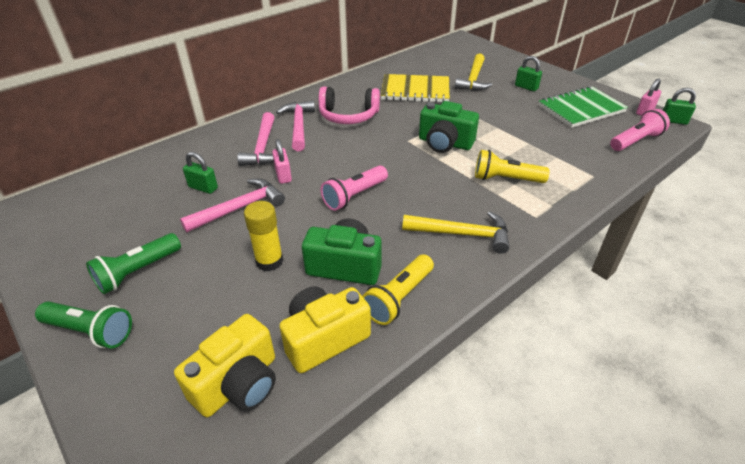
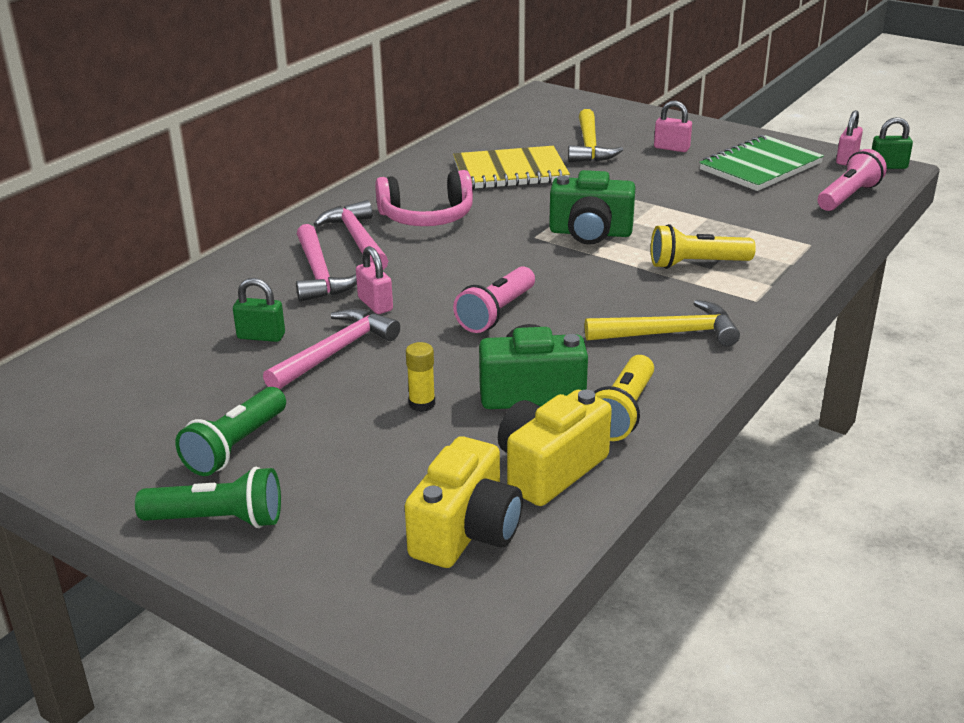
camera: 15 degrees left, 10 degrees down
yellow glue stick [244,201,283,271] -> yellow glue stick [406,342,435,412], size x0.66
green padlock [515,56,542,91] -> pink padlock [654,101,692,152]

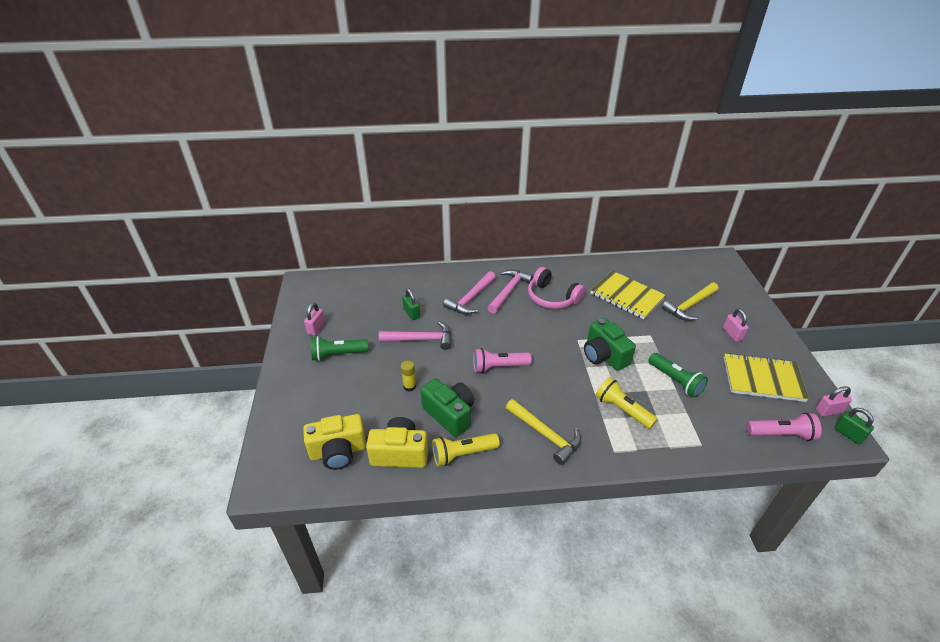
camera: 50 degrees right, 10 degrees up
green flashlight [135,467,281,528] -> green flashlight moved to [648,353,708,398]
pink padlock [356,246,393,314] -> pink padlock moved to [304,303,326,336]
green notebook [699,135,824,191] -> yellow notebook [724,353,809,402]

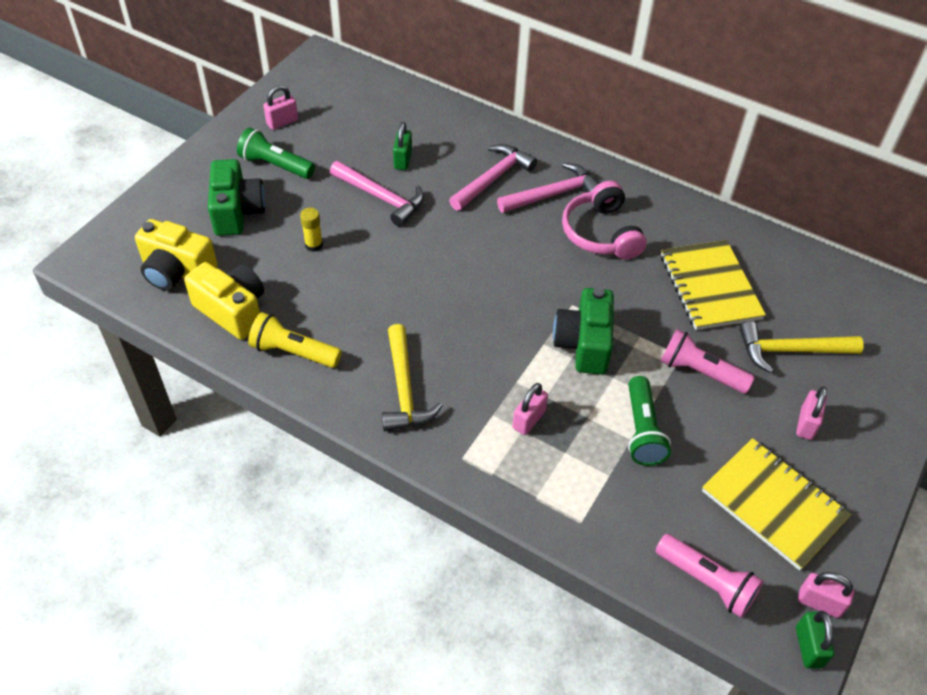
camera: 35 degrees right, 10 degrees up
green camera [421,379,474,437] -> green camera moved to [208,159,266,236]
pink hammer [443,271,496,314] -> pink hammer turned 150 degrees clockwise [449,144,537,211]
pink flashlight [473,348,532,373] -> pink flashlight moved to [660,329,755,394]
yellow flashlight [595,377,657,429] -> pink padlock [512,383,548,435]

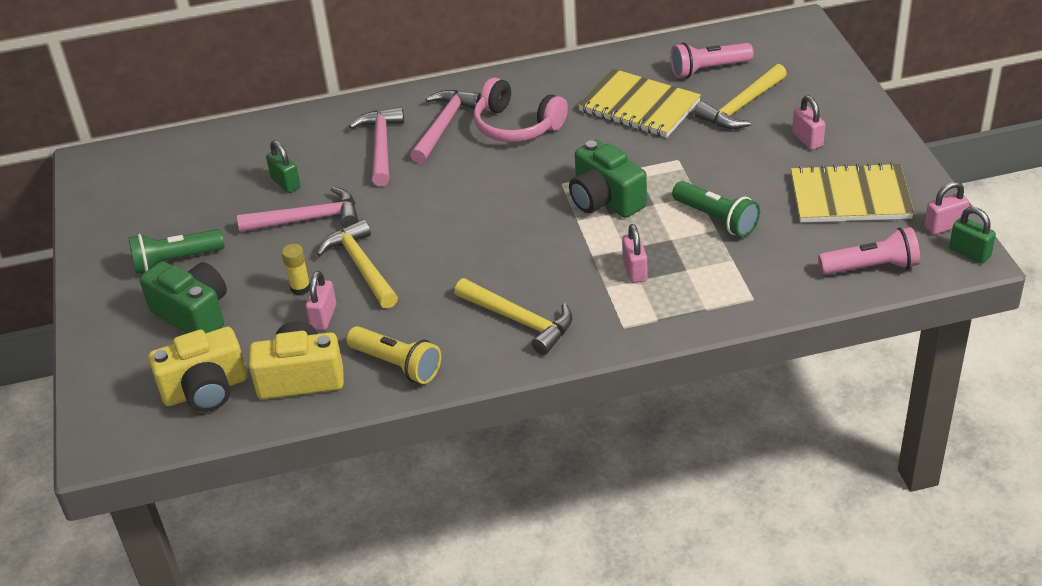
camera: 40 degrees left, 10 degrees down
yellow flashlight [248,312,342,368] -> yellow flashlight turned 120 degrees counterclockwise [346,326,441,384]
pink padlock [263,85,298,130] -> pink padlock moved to [306,271,336,330]
pink flashlight [660,329,755,394] -> pink flashlight moved to [670,43,754,78]
none -> yellow hammer [316,219,398,309]

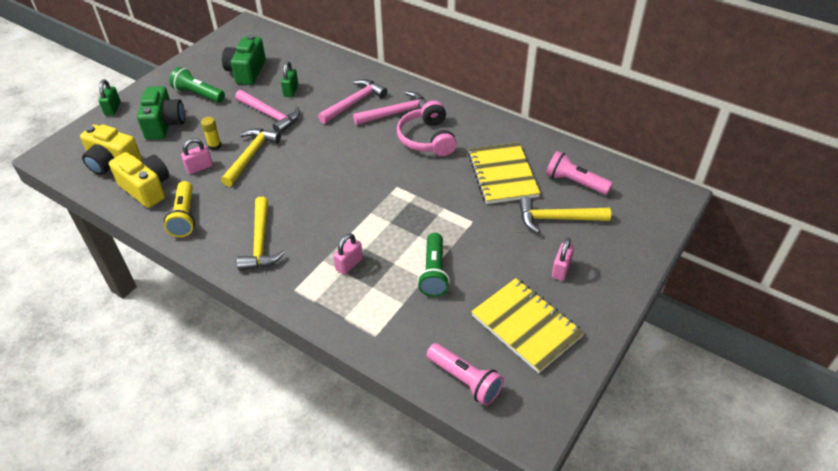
camera: 45 degrees right, 5 degrees up
green camera [569,140,647,218] -> green camera moved to [222,35,266,85]
pink padlock [925,181,969,235] -> none
green padlock [949,207,996,263] -> green padlock moved to [99,80,121,116]

